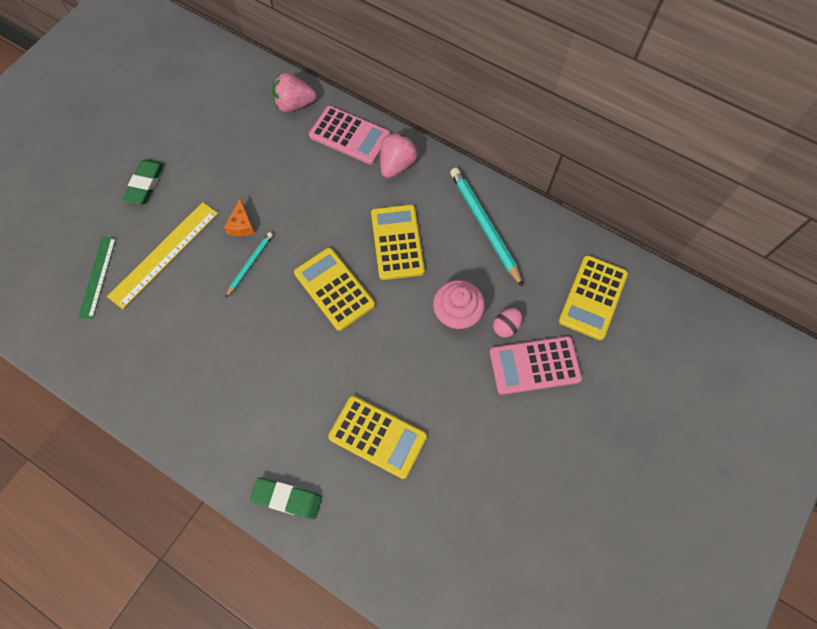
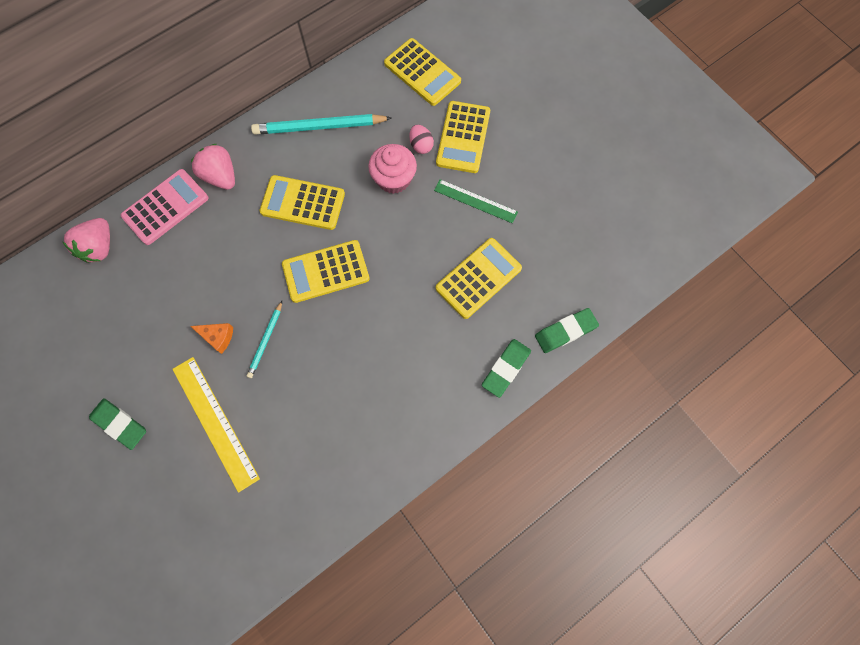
camera: 70 degrees left, 5 degrees up
green ruler [78,237,116,319] -> green ruler moved to [434,179,518,223]
turquoise pencil [225,232,273,298] -> turquoise pencil turned 120 degrees counterclockwise [247,301,282,378]
pink calculator [489,336,582,395] -> yellow calculator [436,101,490,173]
none -> green eraser [535,308,599,353]

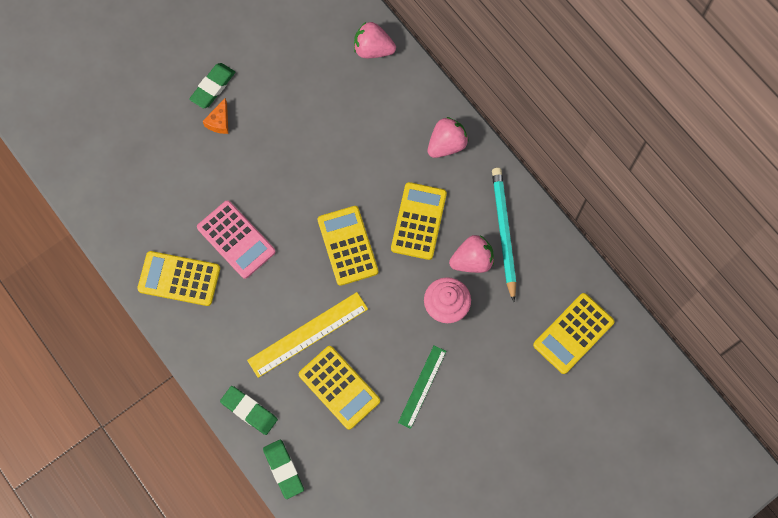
camera: 90 degrees right, 0 degrees up
pink calculator [121,169,208,245] -> pink calculator moved to [197,200,275,279]
yellow ruler [172,357,260,493] -> yellow ruler moved to [247,292,368,378]
orange cheese [190,323,233,354] -> orange cheese moved to [203,98,228,134]
turquoise pencil [247,301,282,378] -> none
pink egg [409,125,434,154] -> none
yellow calculator [436,101,490,173] -> yellow calculator moved to [137,251,220,306]
none -> pink strawberry [449,235,494,273]

